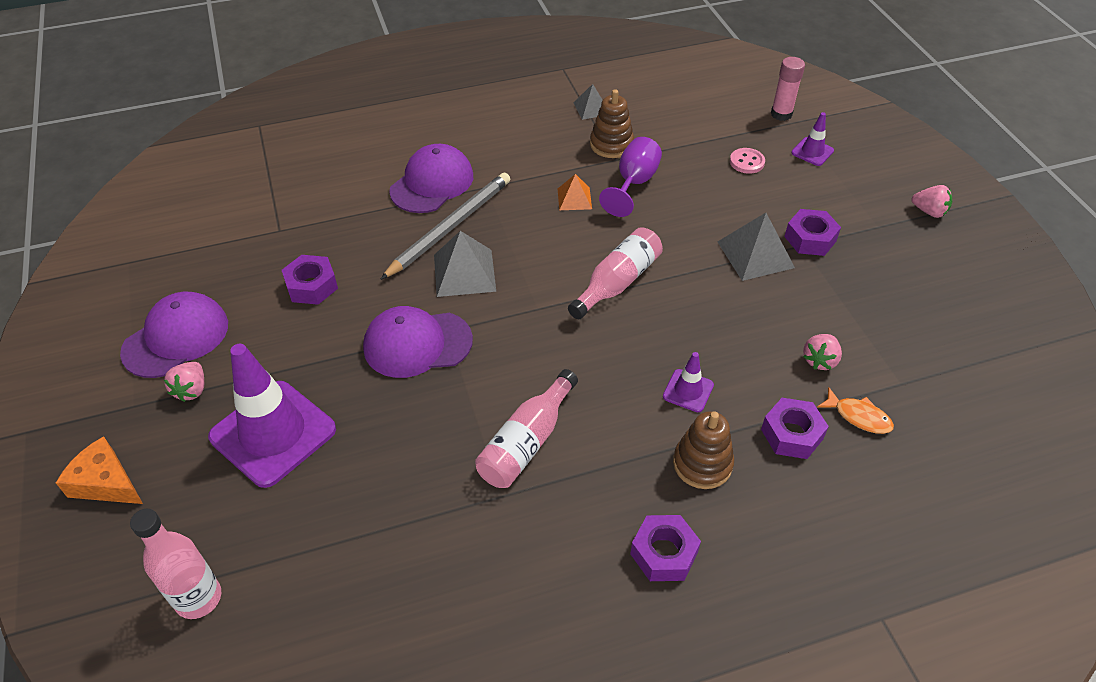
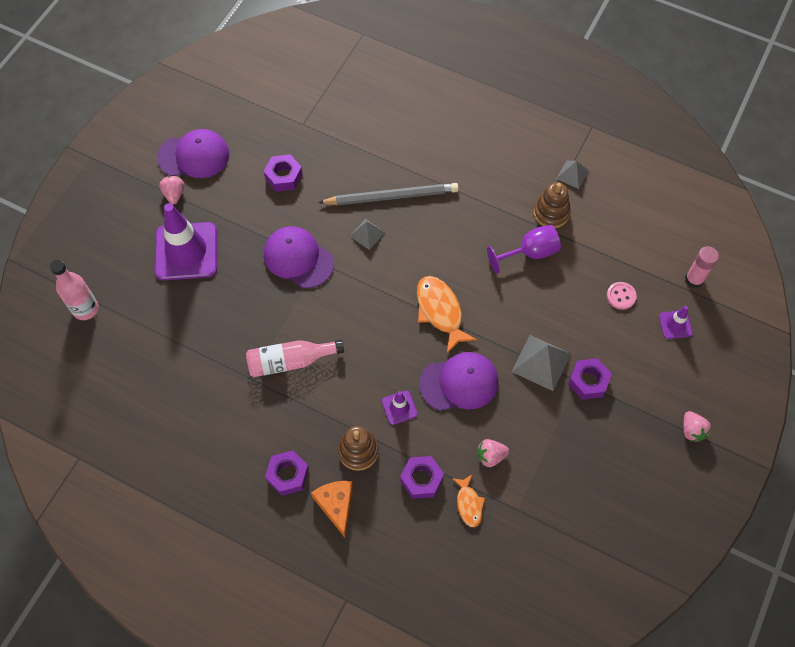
camera: 45 degrees right, 15 degrees up
orange cheese [56,436,143,504] -> orange cheese moved to [311,481,353,538]
pink strawberry [164,362,204,402] -> pink strawberry turned 120 degrees clockwise [159,176,184,204]
purple cap [389,144,473,213] -> purple cap moved to [419,352,499,411]
grey pyramid [434,231,496,297] -> grey pyramid [350,219,385,250], size x0.60
orange pyramid [558,174,592,210] -> none
pink bottle [568,227,663,319] -> orange fish [417,276,477,353]

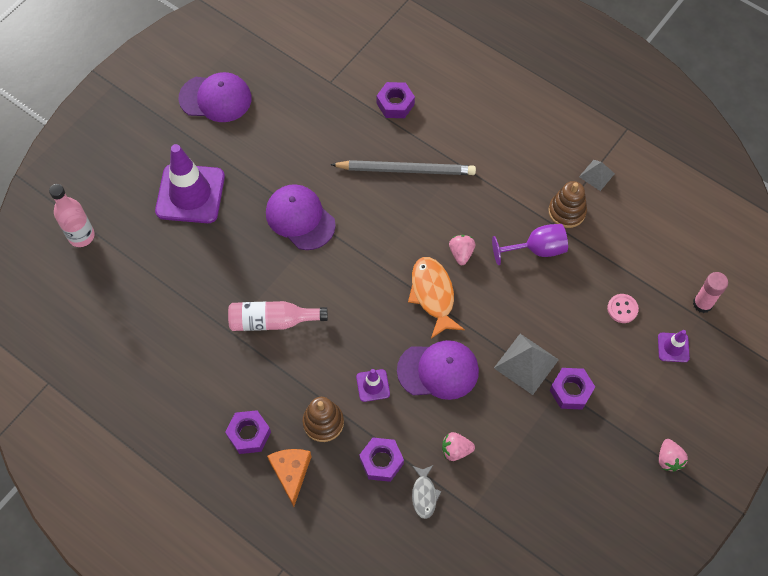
camera: 10 degrees right, 0 degrees up
pink strawberry [159,176,184,204] -> pink strawberry moved to [449,235,475,265]
purple nut [263,154,303,192] -> purple nut moved to [377,82,415,118]
grey pyramid [350,219,385,250] -> none
orange fish [452,475,485,527] -> grey fish [412,465,442,519]

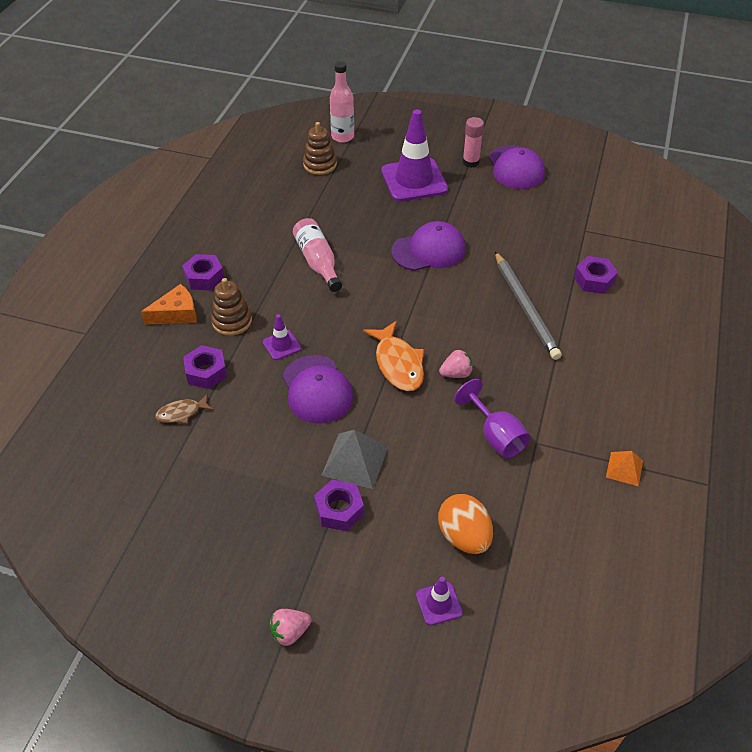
camera: 70 degrees right, 15 degrees down
purple cap [266,184,336,250] -> purple cap turned 45 degrees clockwise [391,221,465,271]
orange fish [408,257,465,339] -> orange fish turned 105 degrees clockwise [363,321,424,391]
grey fish [412,465,442,519] -> brown fish [155,393,214,424]
pink strawberry [442,432,475,461] -> none
brown stacking toy [548,181,587,228] -> brown stacking toy moved to [303,122,337,175]
grey pyramid [579,160,615,191] -> orange pyramid [606,451,643,486]
pink button [607,294,639,323] -> orange egg [438,494,493,554]
pink glue stick [693,272,728,313] -> pink glue stick moved to [463,117,484,168]

